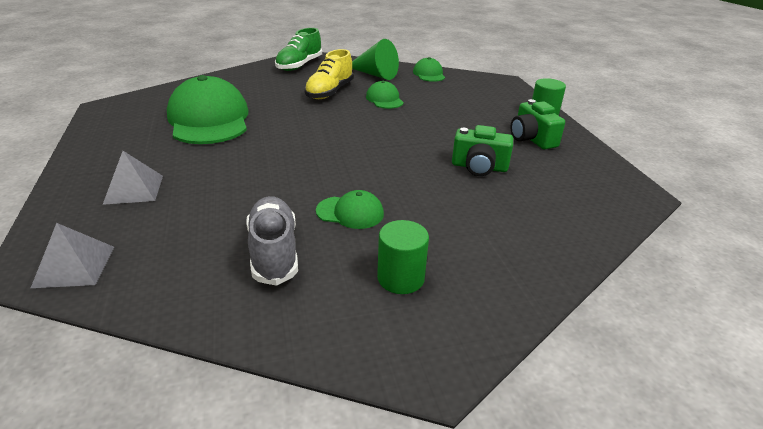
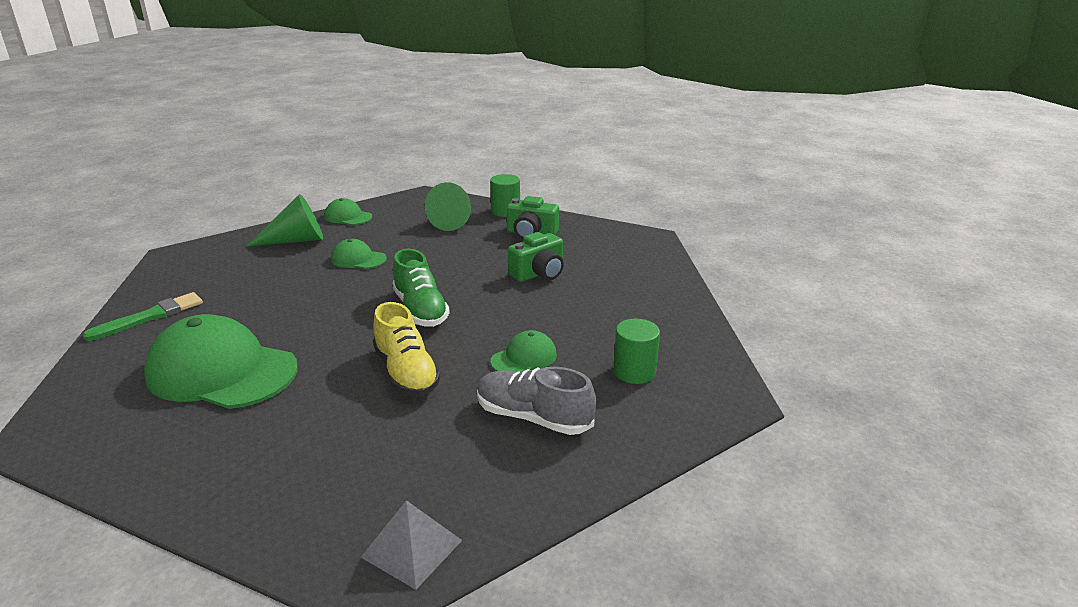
camera: 50 degrees left, 5 degrees down
grey pyramid [103,151,163,205] -> none
green shoe [275,28,322,71] -> green shoe moved to [392,249,450,327]
yellow shoe [304,49,354,99] -> yellow shoe moved to [373,302,441,396]
none -> green brush [83,292,203,341]
none -> green cone [425,182,471,231]

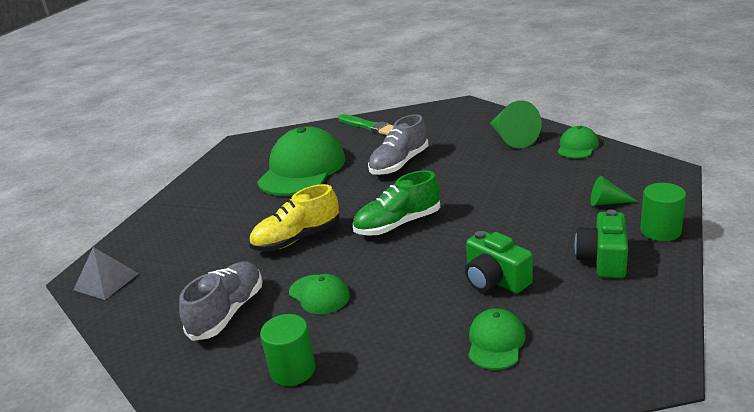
camera: 90 degrees right, 0 degrees up
green cap [331,239,387,269] -> green cap moved to [468,308,526,370]
green cone [425,182,471,231] -> green cone [591,176,638,206], size x0.55
none -> grey shoe [368,114,428,175]

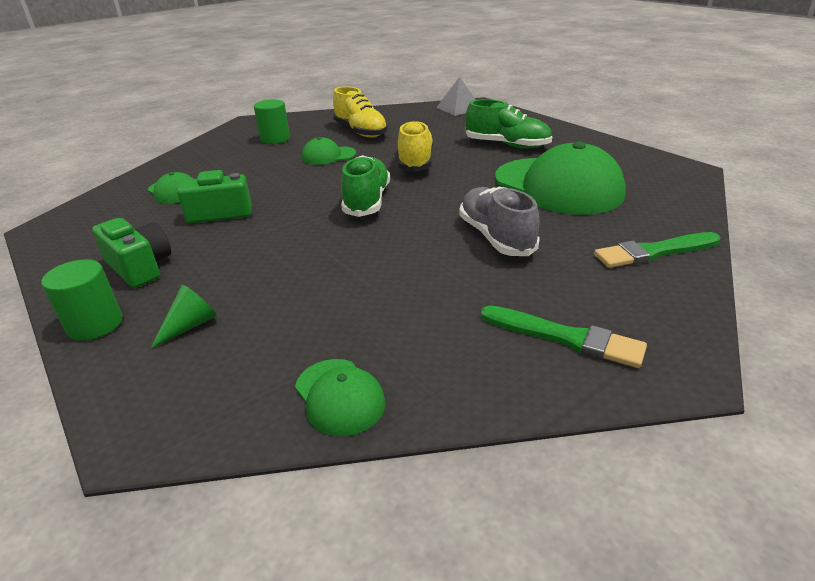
camera: 120 degrees right, 5 degrees up
grey shoe [179,261,262,341] -> yellow shoe [333,86,388,138]
green cone [490,100,541,148] -> none
none -> green shoe [465,99,552,149]
none -> green brush [481,305,647,368]

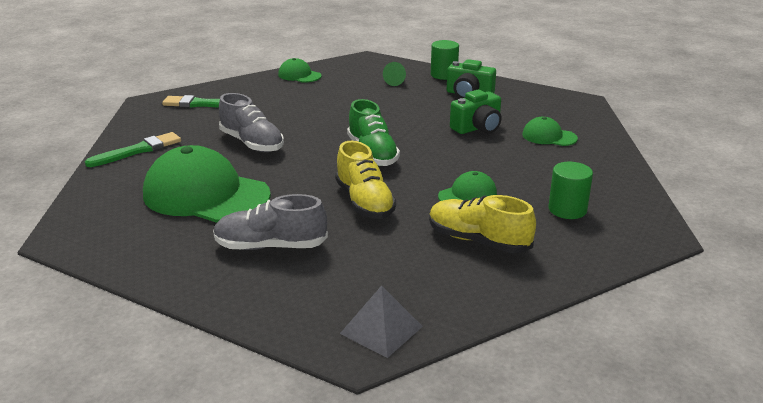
camera: 155 degrees right, 5 degrees down
green shoe [465,99,552,149] -> grey shoe [213,194,328,250]

